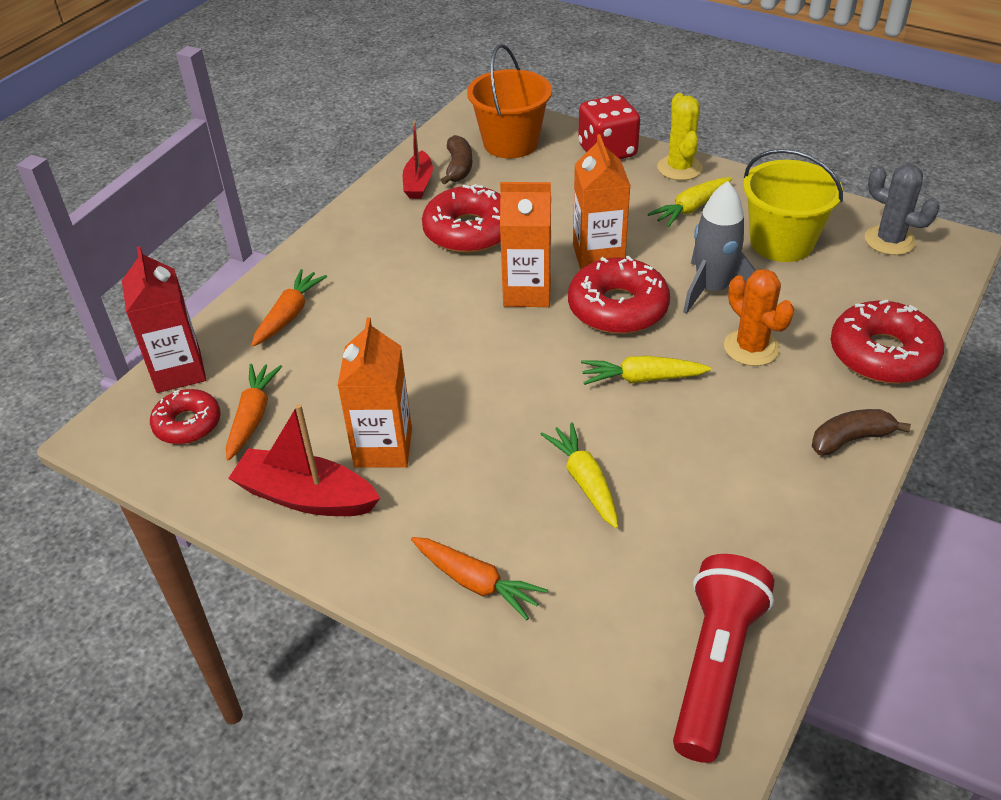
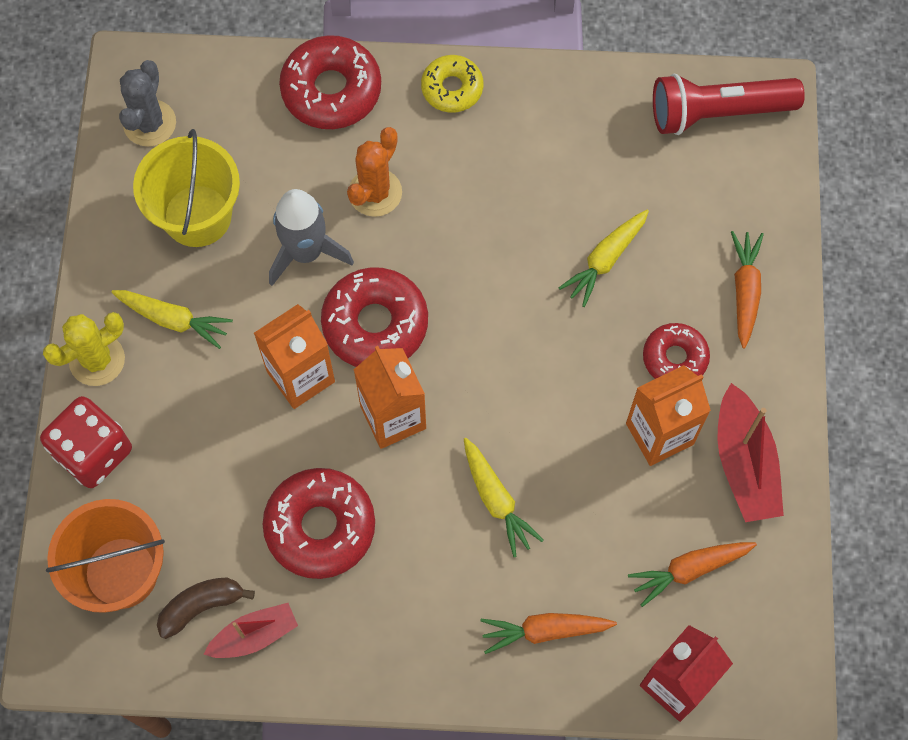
camera: 120 degrees left, 25 degrees up
red donut [150,389,221,444] -> red donut moved to [643,323,710,379]
yellow carrot [581,356,711,385] -> yellow carrot moved to [464,438,544,557]
brown banana [812,409,911,456] -> yellow donut [421,55,483,113]

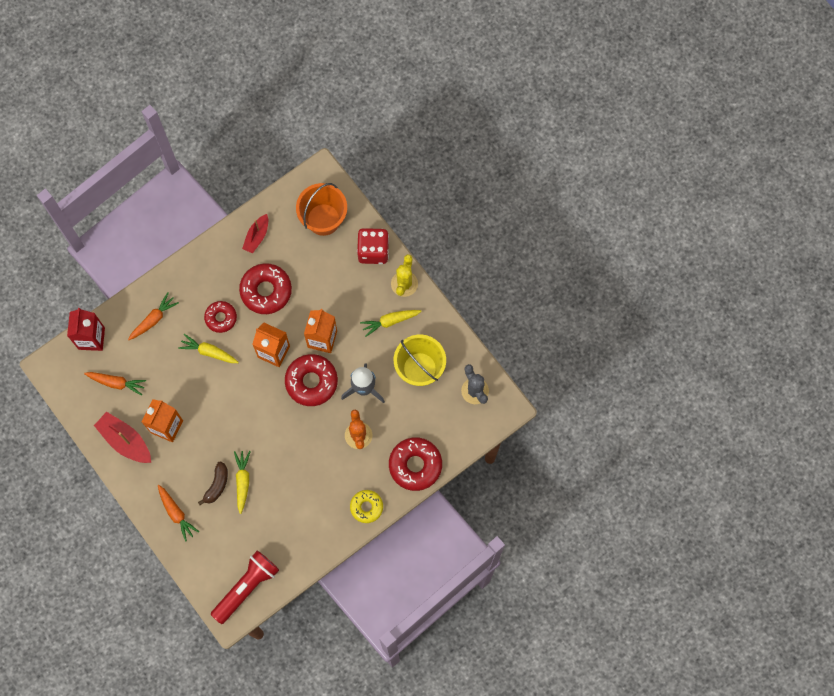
camera: 140 degrees right, 5 degrees up
brown banana [157,577,255,639] -> brown banana moved to [198,461,228,505]
orange carrot [628,542,757,607] -> orange carrot turned 75 degrees clockwise [84,372,146,396]
red donut [643,323,710,379] -> red donut moved to [204,301,237,333]

